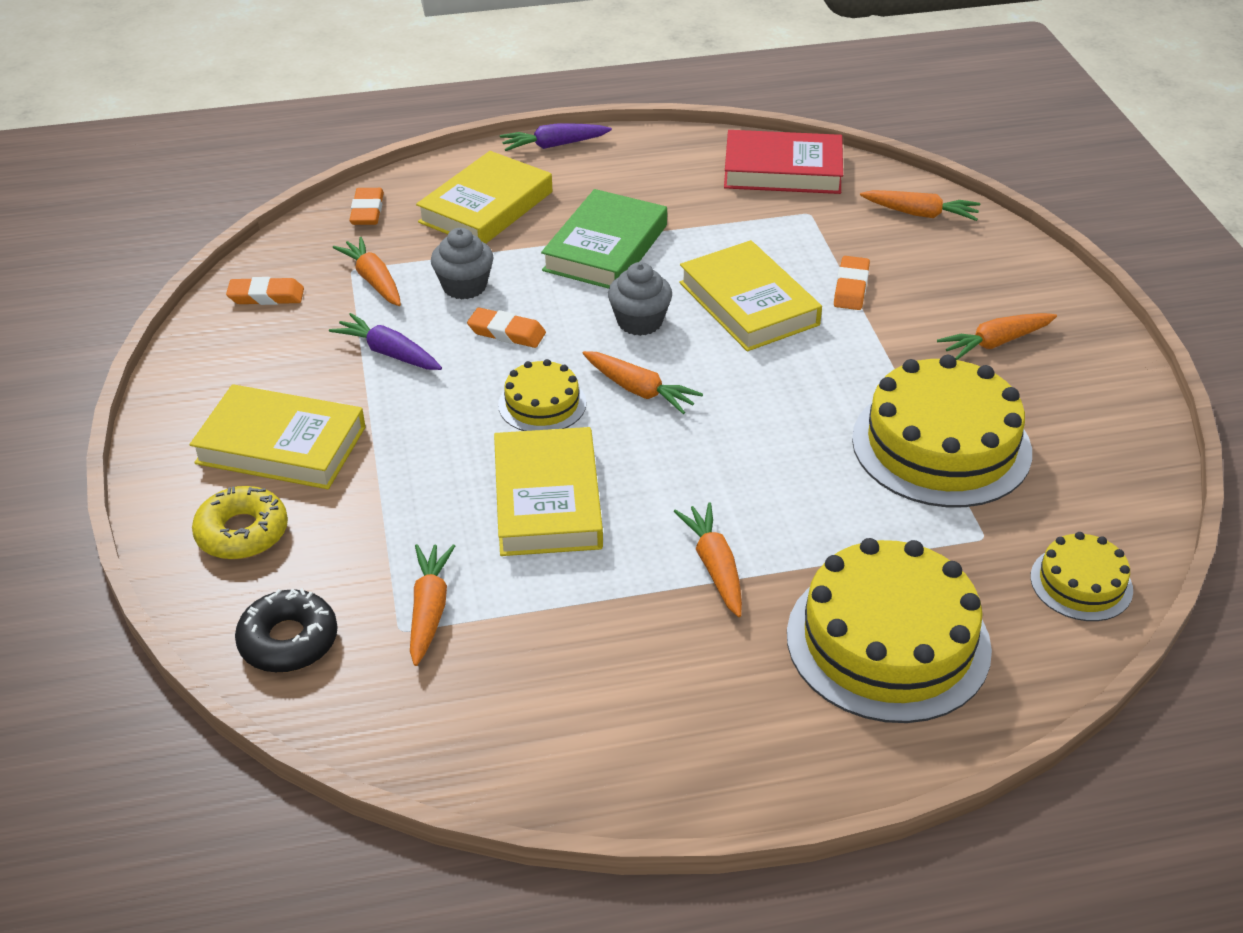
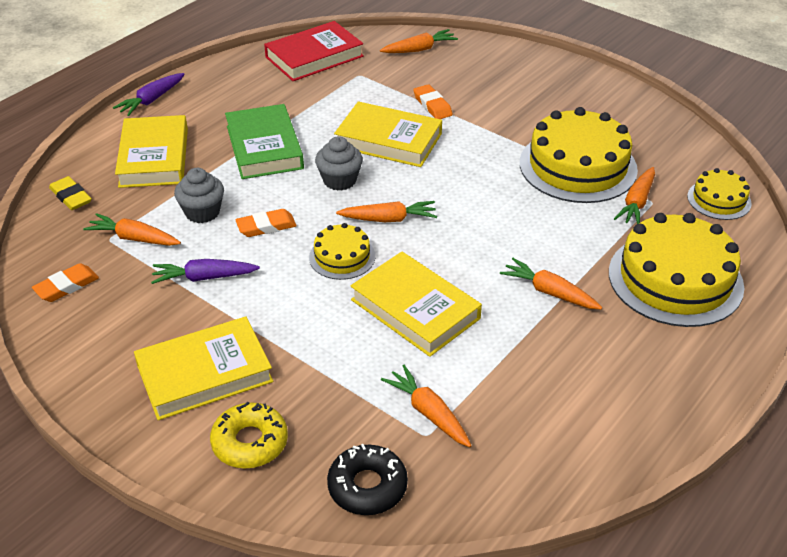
camera: 40 degrees left, 0 degrees up
orange eraser [349,188,384,225] -> yellow eraser [49,176,92,210]
orange carrot [937,313,1057,360] -> orange carrot moved to [614,167,655,224]

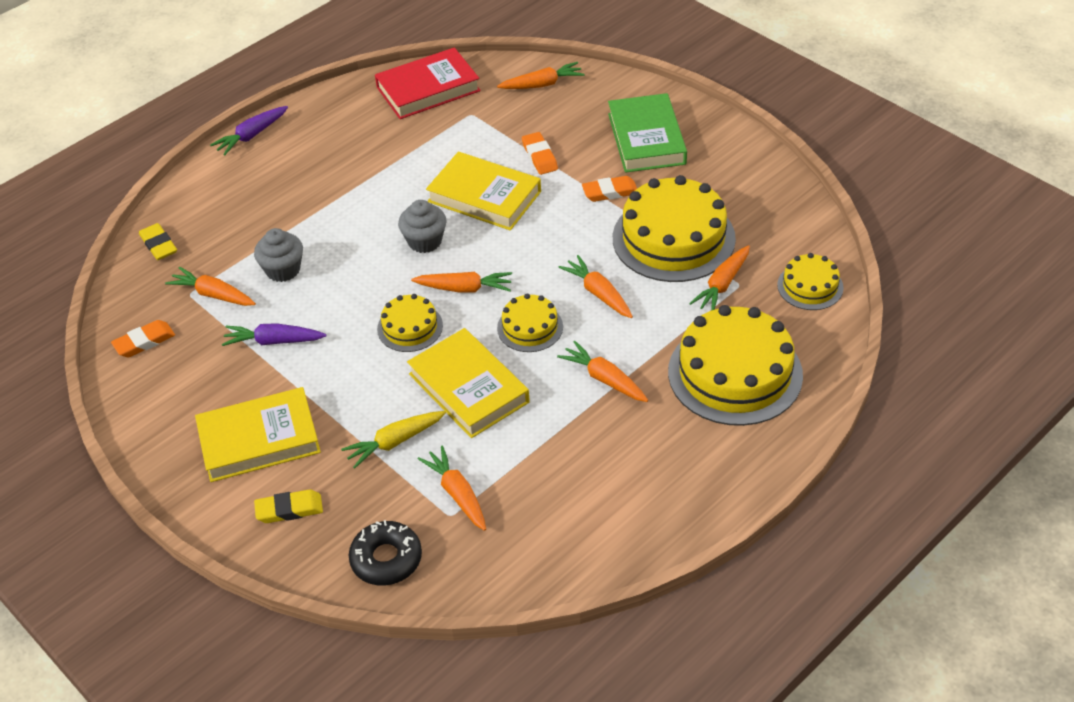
camera: 10 degrees right, 5 degrees up
yellow book [115,115,188,188] -> none
yellow donut [210,402,288,468] -> yellow eraser [254,489,323,523]
green book [225,104,304,179] -> green book moved to [608,93,687,173]
orange eraser [235,209,297,237] -> orange eraser moved to [582,176,637,202]
none -> yellow carrot [341,411,446,469]
none -> yellow cake [497,294,563,352]
none -> orange carrot [558,255,633,318]

